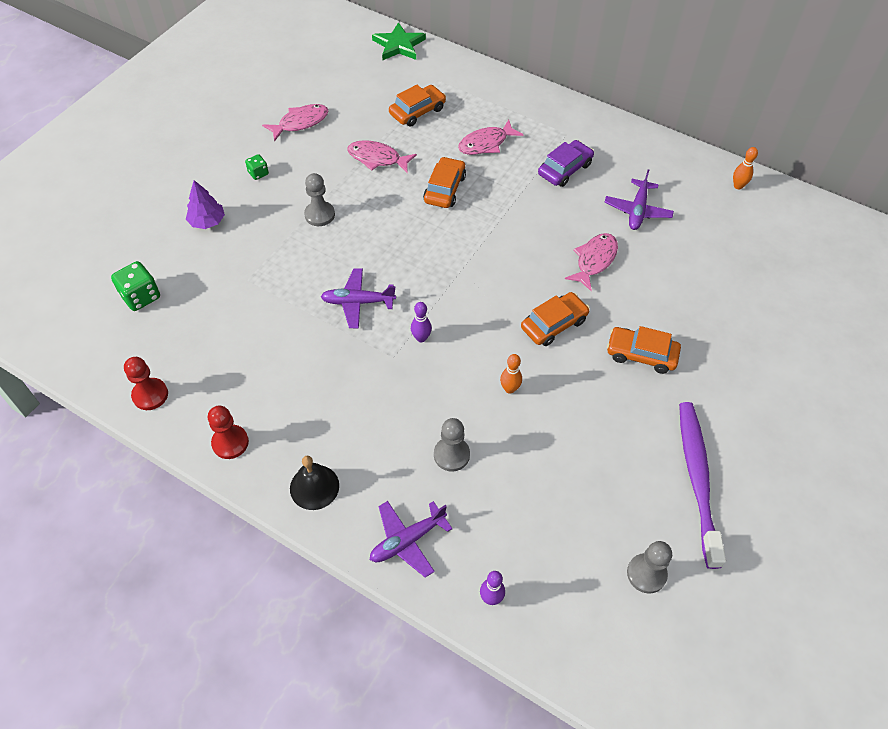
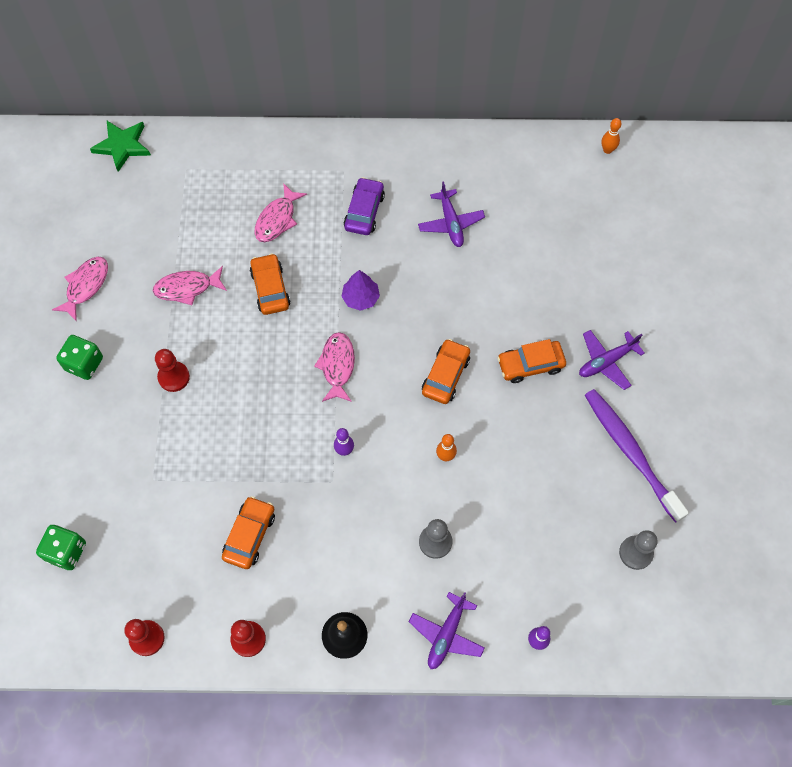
camera: 30 degrees left, 10 degrees up
purple tree [186,180,225,229] -> purple tree moved to [341,270,380,311]
green dice [245,154,269,180] -> green dice [56,335,103,380], size x1.74
grey pawn [304,173,335,226] -> red pawn [155,349,190,392]
purple plane [321,268,396,328] -> purple plane moved to [579,330,645,390]
orange car [389,84,446,127] -> orange car moved to [222,496,275,569]
pink fish [565,233,618,291] -> pink fish moved to [314,332,355,402]
orange bowling pin [733,147,758,189] -> orange bowling pin moved to [601,118,622,154]

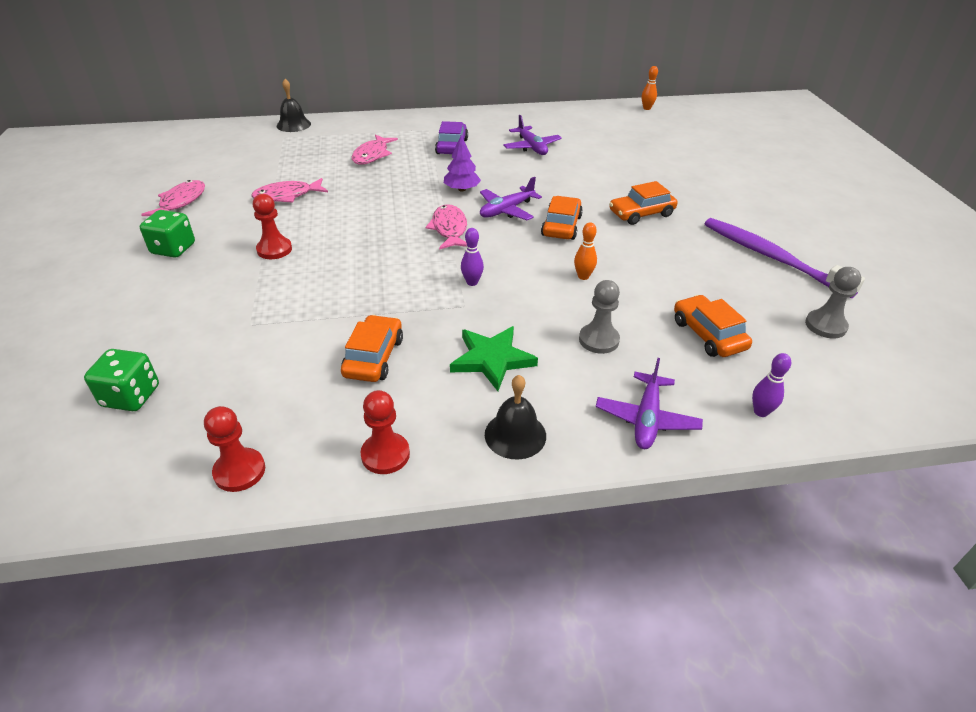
camera: 10 degrees left, 25 degrees down
green star [90,121,151,172] -> green star moved to [450,326,538,391]
orange car [250,253,290,315] -> orange car moved to [674,295,752,357]
purple plane [579,330,645,390] -> purple plane moved to [480,177,542,220]
none -> black bell [277,79,311,132]

